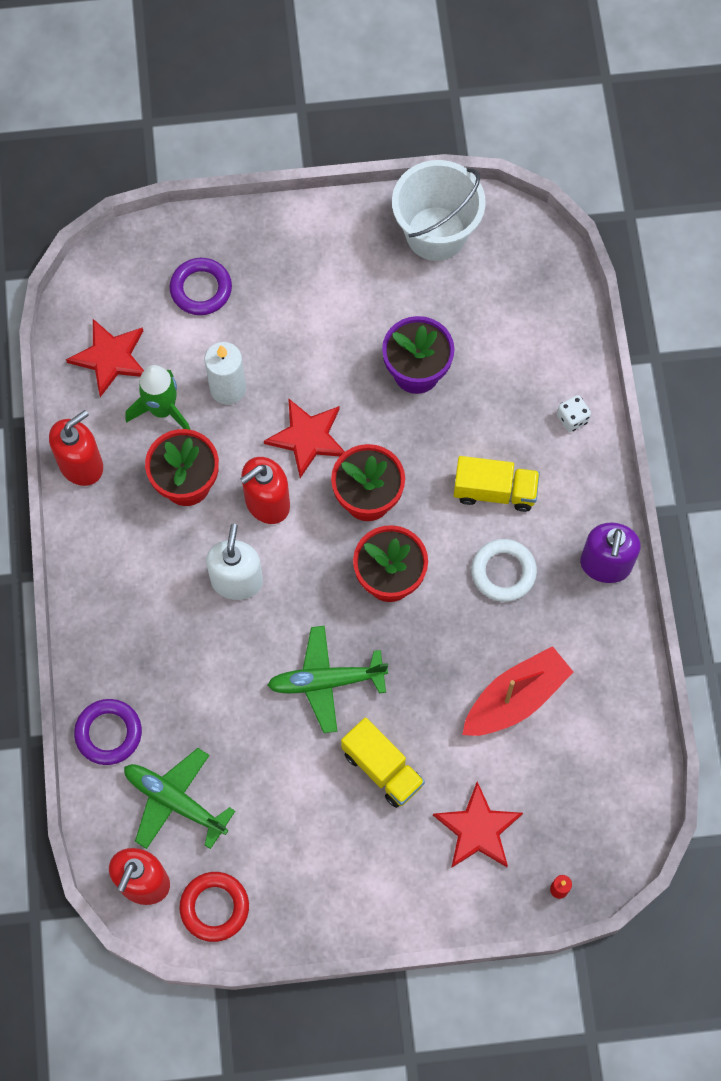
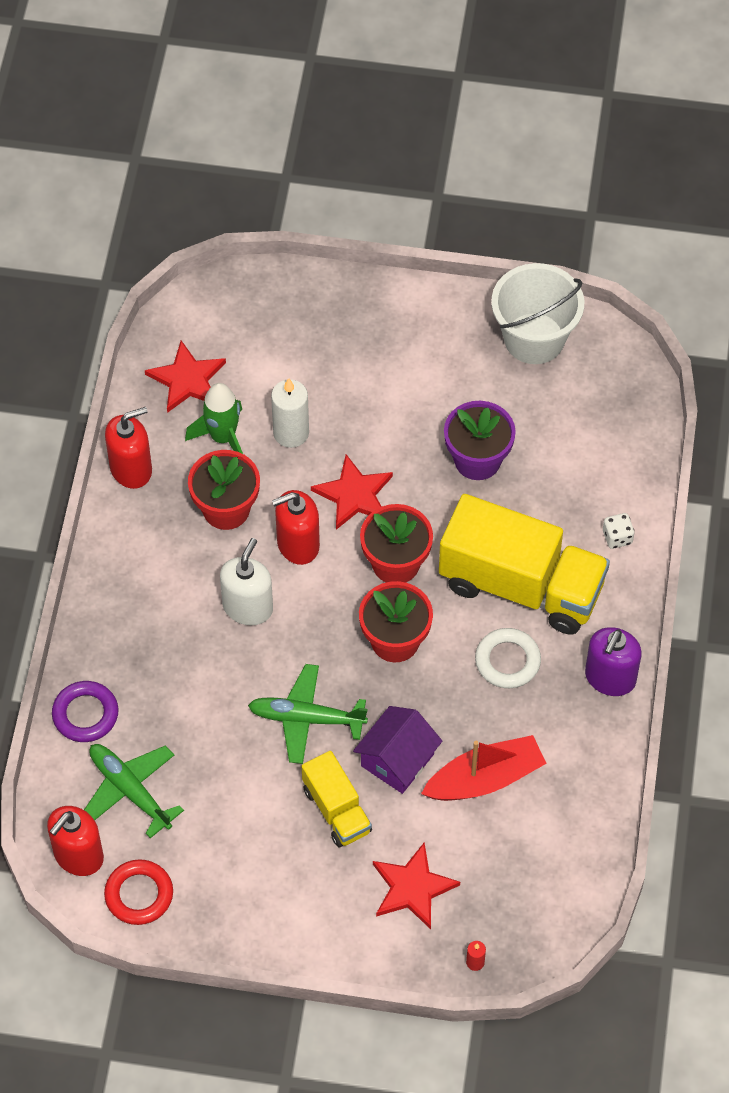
camera: 15 degrees right, 10 degrees down
purple ring [169,258,232,315] -> none
yellow truck [454,456,540,512] -> yellow truck [439,494,610,635], size x1.92
none -> purple house [353,706,442,794]

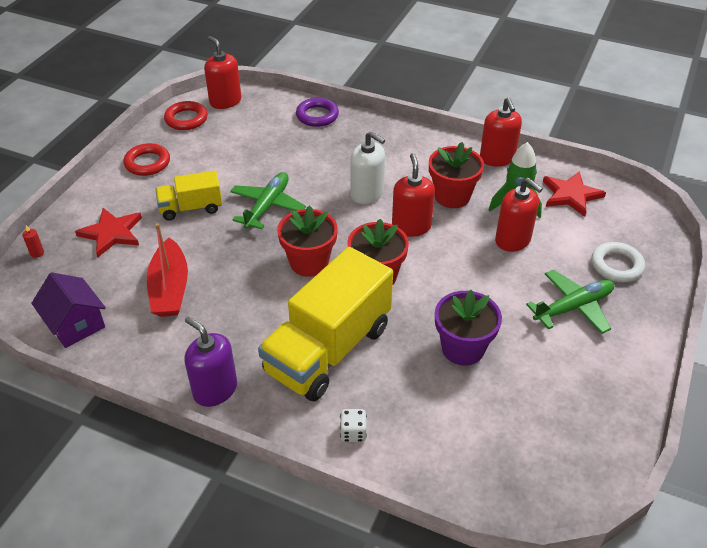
camera: 105 degrees right, 15 degrees down
green plane [84,744,184,838] -> green plane moved to [526,270,614,334]
white candle [271,378,309,448] -> red soap dispenser [495,178,543,252]
red star [311,454,393,530] -> none
purple house [353,706,442,794] -> purple house moved to [31,272,106,348]
white ring [475,628,541,688] -> white ring moved to [591,242,645,282]
white bucket [492,263,584,364] -> none
none -> red ring [123,143,170,176]

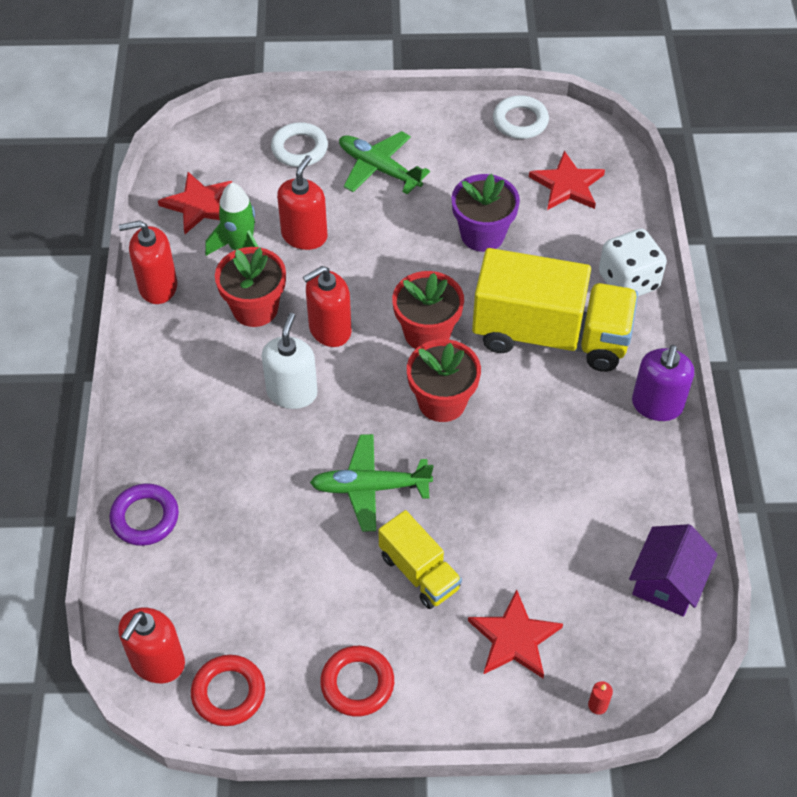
camera: 115 degrees left, 10 degrees up
red boat [147,223,188,317] -> none
white dice [340,409,367,442] -> white dice [599,228,667,296], size x2.01
red soap dispenser [480,97,522,167] -> red soap dispenser turned 150 degrees counterclockwise [119,220,177,304]
none -> white ring [493,95,549,139]
none -> red star [529,151,605,210]

